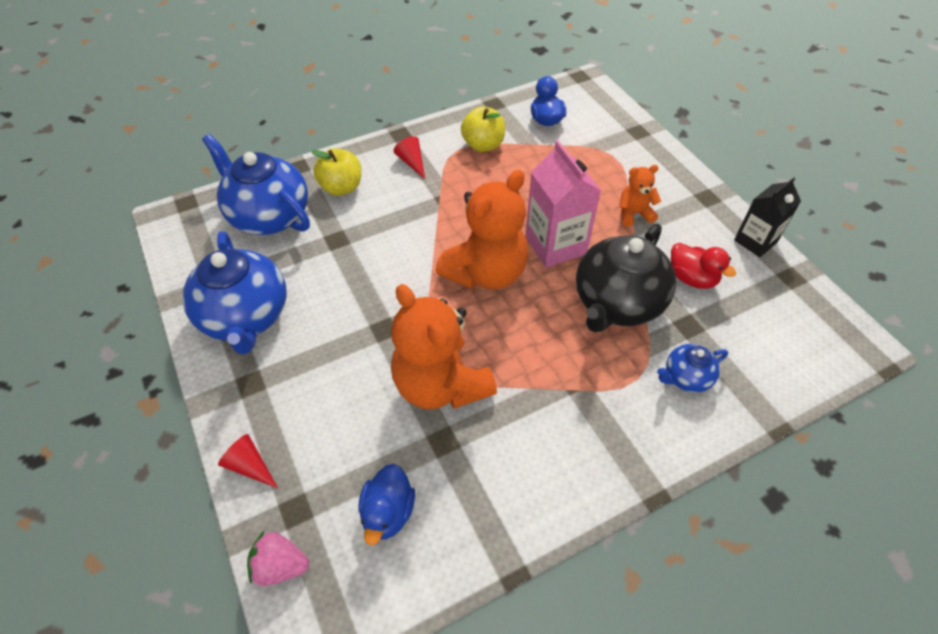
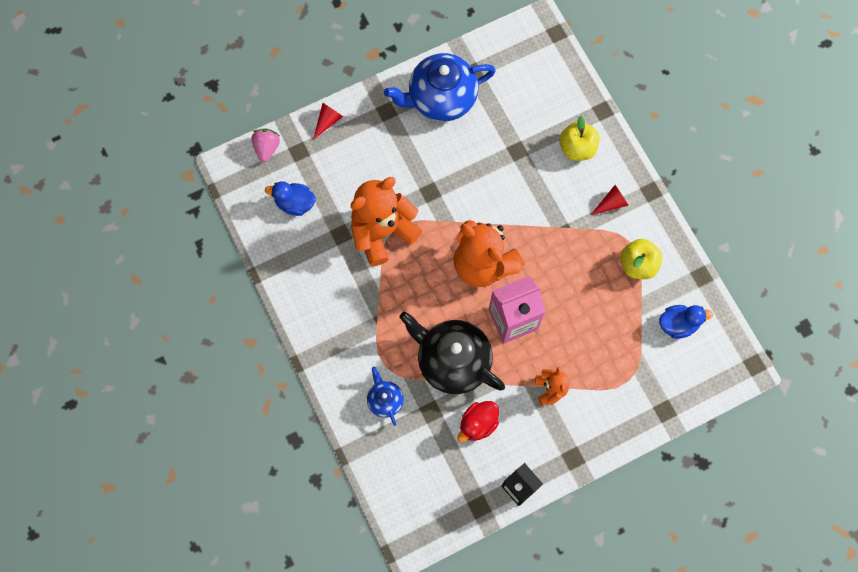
camera: 90 degrees right, 20 degrees up
blue teapot [202,134,310,235] -> none

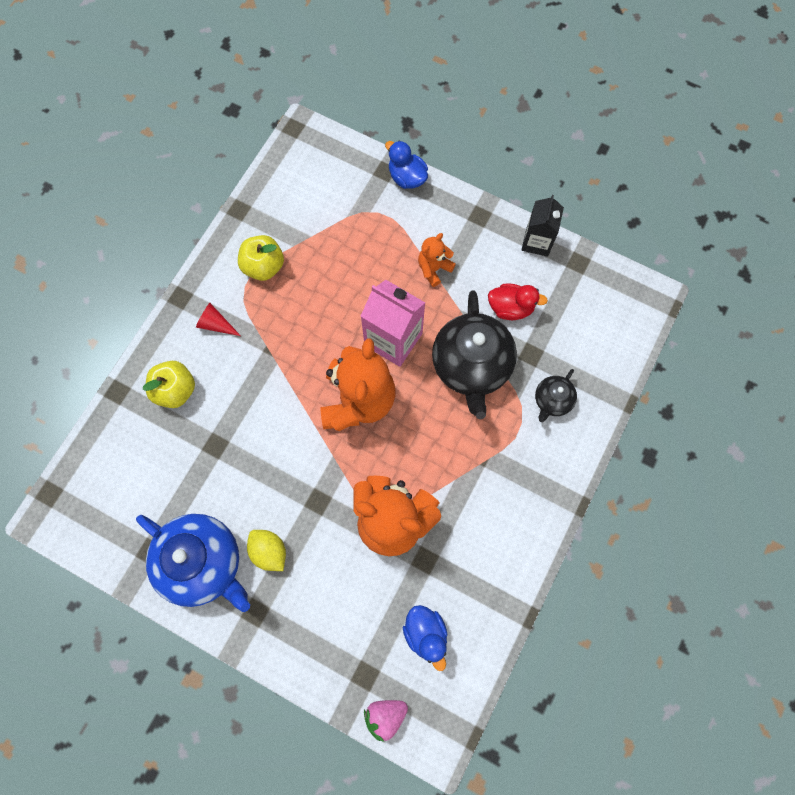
camera: 125 degrees left, 0 degrees up
red cone [313,103,343,140] -> none
blue teapot [367,367,404,426] -> black teapot [535,369,577,422]
blue duck [659,305,713,339] -> blue duck moved to [385,140,428,189]
none -> yellow lemon [247,530,286,571]

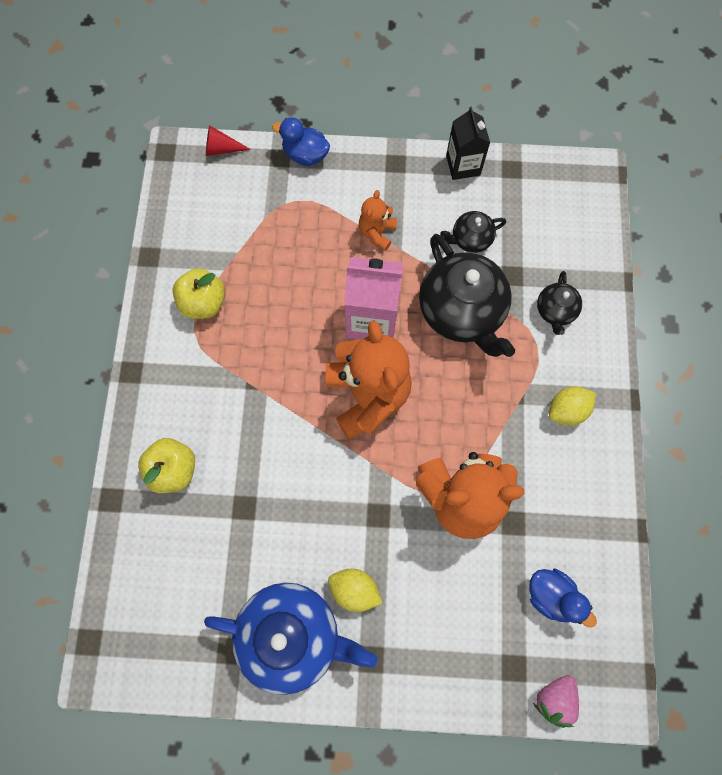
camera: 25 degrees left, 0 degrees up
red cone [196,303,241,336] -> red cone moved to [206,125,251,156]
red duck [488,283,548,320] -> black teapot [440,211,506,253]
none -> yellow lemon [549,387,596,426]

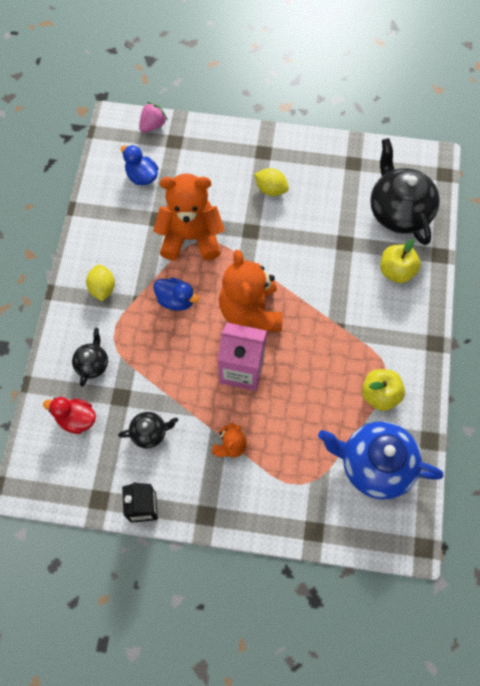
camera: 175 degrees left, 5 degrees down
blue teapot [204,583,377,695] -> blue teapot moved to [318,421,443,499]
red cone [206,125,251,156] -> none
blue duck [272,117,330,166] -> blue duck moved to [153,277,199,311]
black teapot [419,234,515,357] -> black teapot moved to [370,138,440,245]
yellow lemon [549,387,596,426] -> yellow lemon turned 75 degrees counterclockwise [86,264,115,301]
none -> red duck [43,397,96,434]

